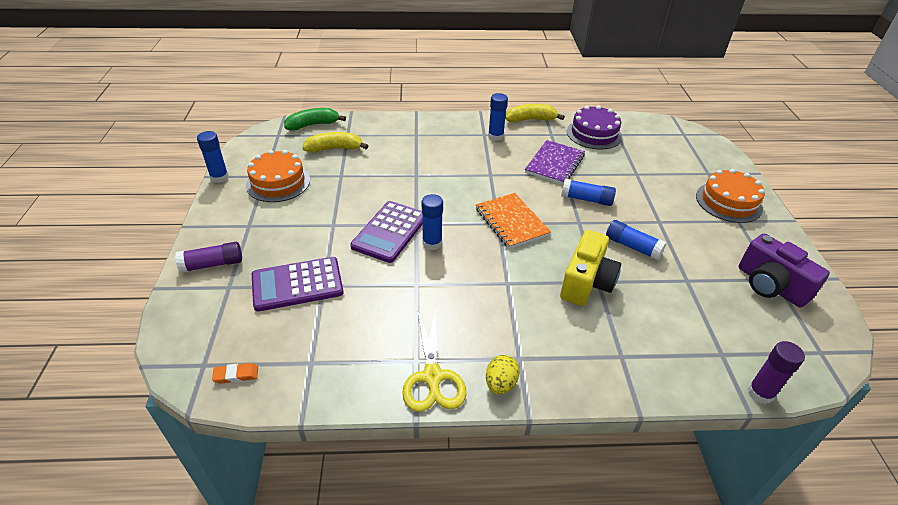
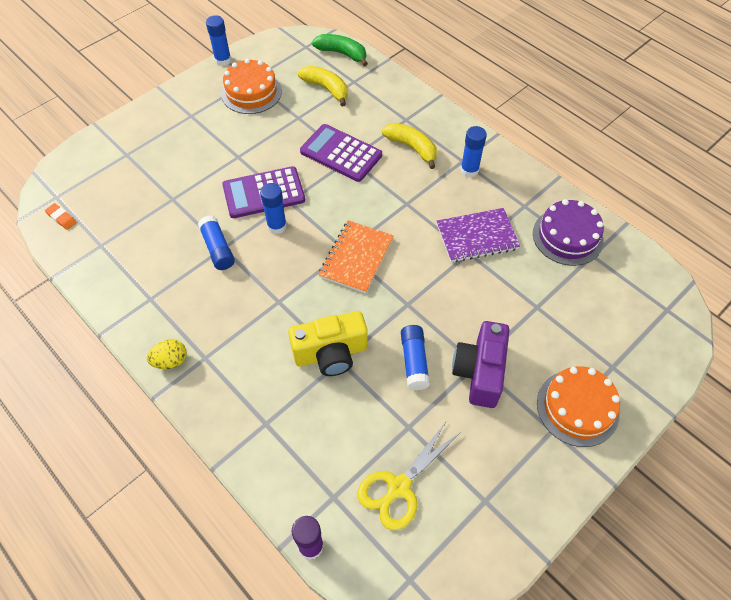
camera: 50 degrees right, 15 degrees up
purple glue stick [175,242,242,273] -> none
purple calculator [252,257,344,312] -> purple calculator moved to [300,124,382,182]
yellow scissors [402,311,466,412] -> yellow scissors moved to [357,422,461,530]
yellow banana [506,104,565,123] -> yellow banana moved to [382,123,437,169]
blue glue stick [561,179,616,206] -> blue glue stick moved to [198,215,235,270]
purple camera [738,234,830,307] -> purple camera moved to [452,321,509,408]

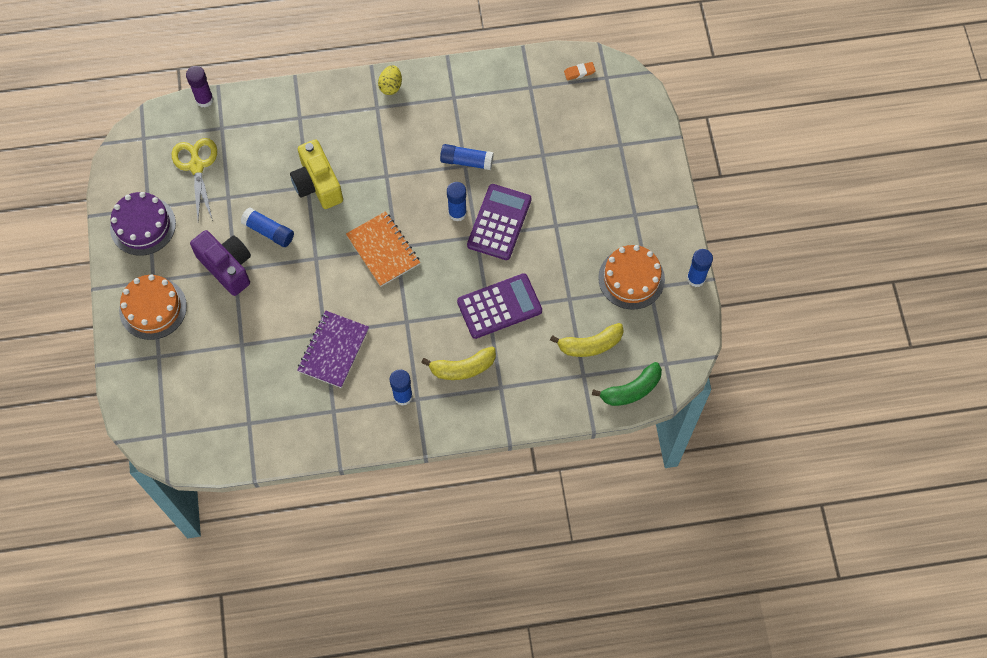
camera: 125 degrees right, 10 degrees up
yellow camera [288,311,368,376] -> yellow camera turned 45 degrees counterclockwise [290,139,343,209]
purple cake [533,199,604,266] -> purple cake moved to [110,192,176,256]

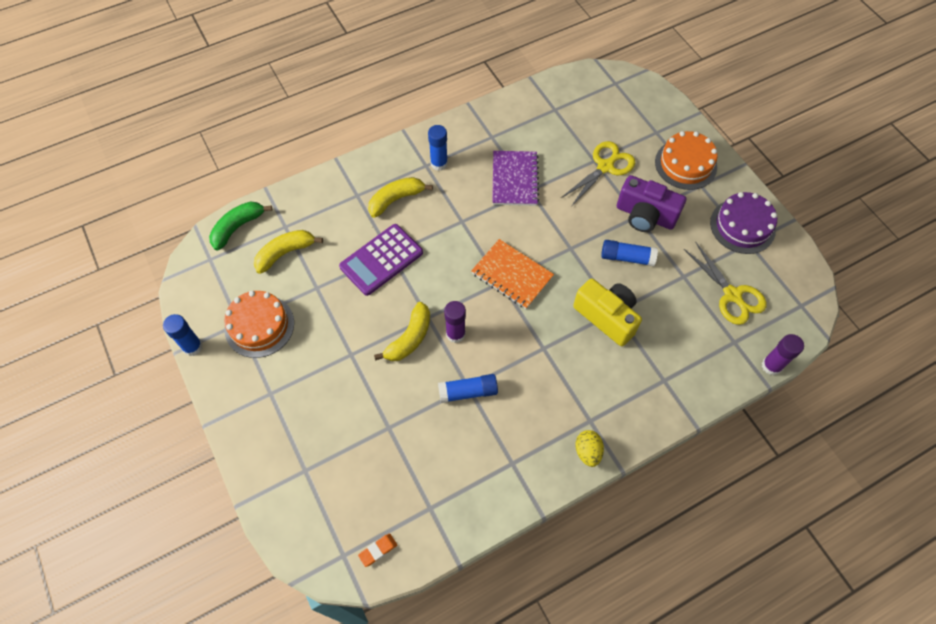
camera: 160 degrees right, 5 degrees down
blue glue stick [447,182,467,222] -> purple glue stick [444,301,466,343]
purple calculator [467,184,532,260] -> yellow banana [374,302,430,361]
none -> yellow scissors [561,141,635,207]

